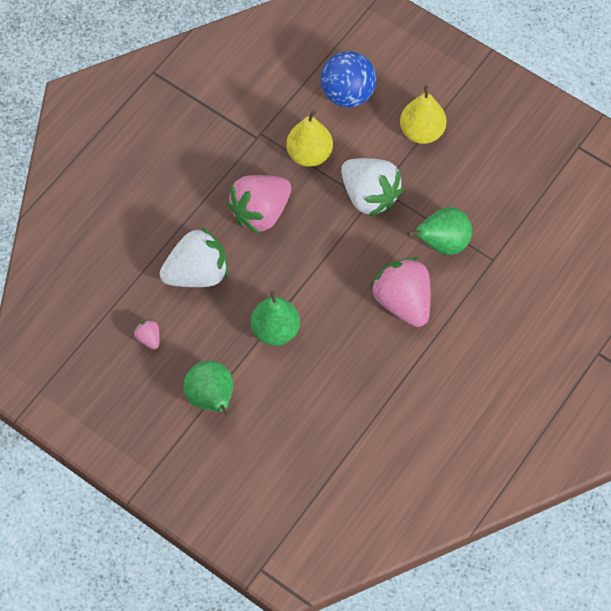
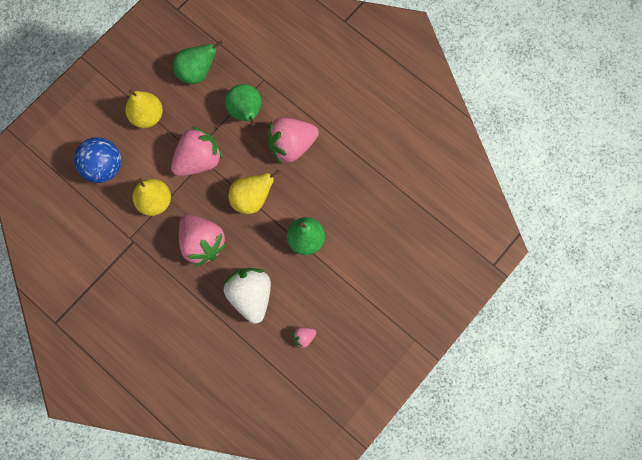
camera: 85 degrees left, 10 degrees up
green pear [184,361,233,417] -> green pear moved to [173,41,223,84]
white strawberry [341,158,404,217] -> pink strawberry [171,126,223,176]
none -> yellow pear [229,169,281,214]

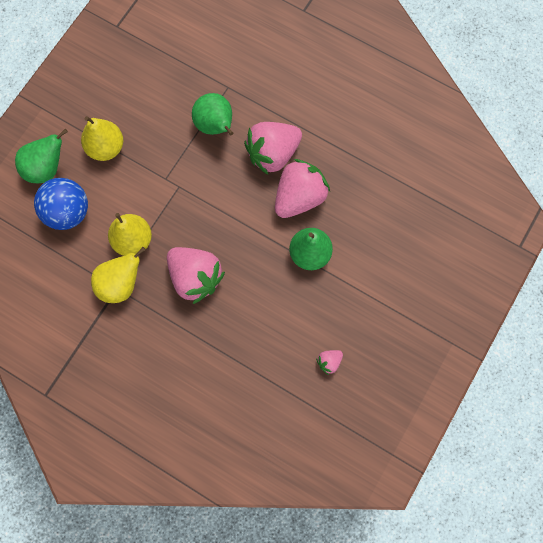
camera: 10 degrees left, 0 degrees up
pink strawberry [171,126,223,176] -> pink strawberry moved to [275,159,330,218]
green pear [173,41,223,84] -> green pear moved to [15,129,68,183]
white strawberry [224,268,271,324] -> none
yellow pear [229,169,281,214] -> yellow pear moved to [91,247,146,303]

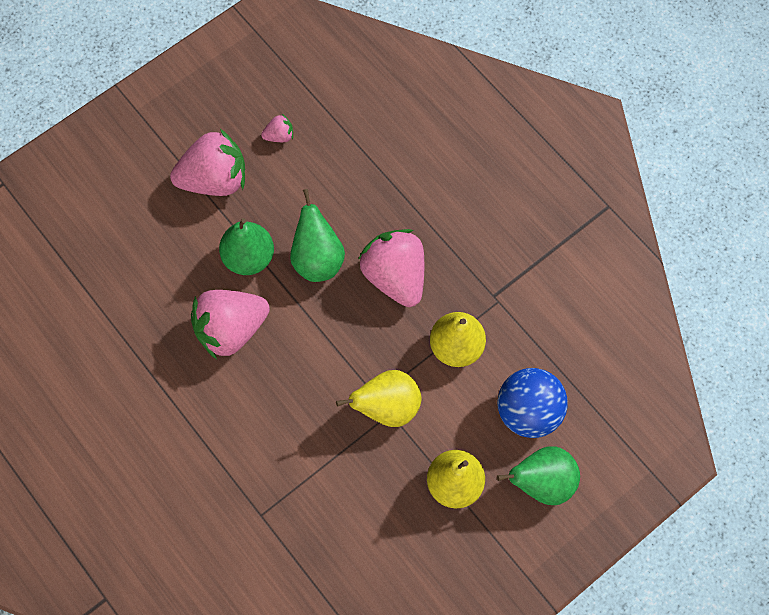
camera: 160 degrees left, 5 degrees down
yellow pear [91,247,146,303] -> yellow pear moved to [336,370,421,427]
green pear [192,93,233,135] -> green pear moved to [290,189,345,282]
pink strawberry [244,122,302,175] -> pink strawberry moved to [170,129,245,196]

